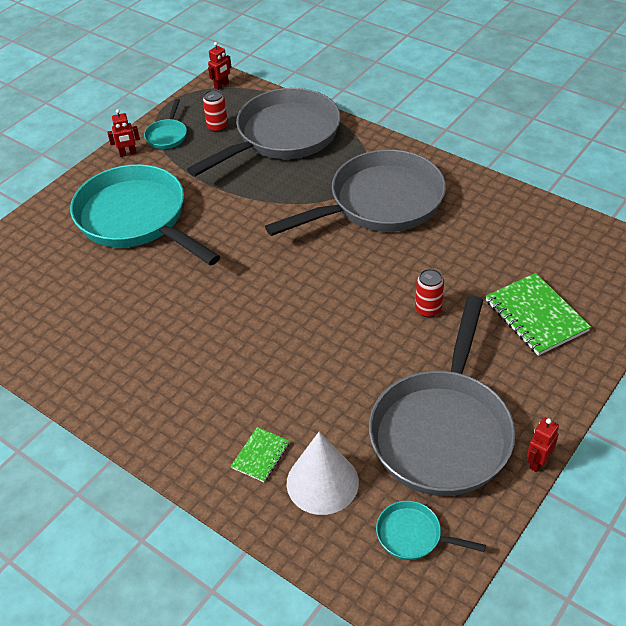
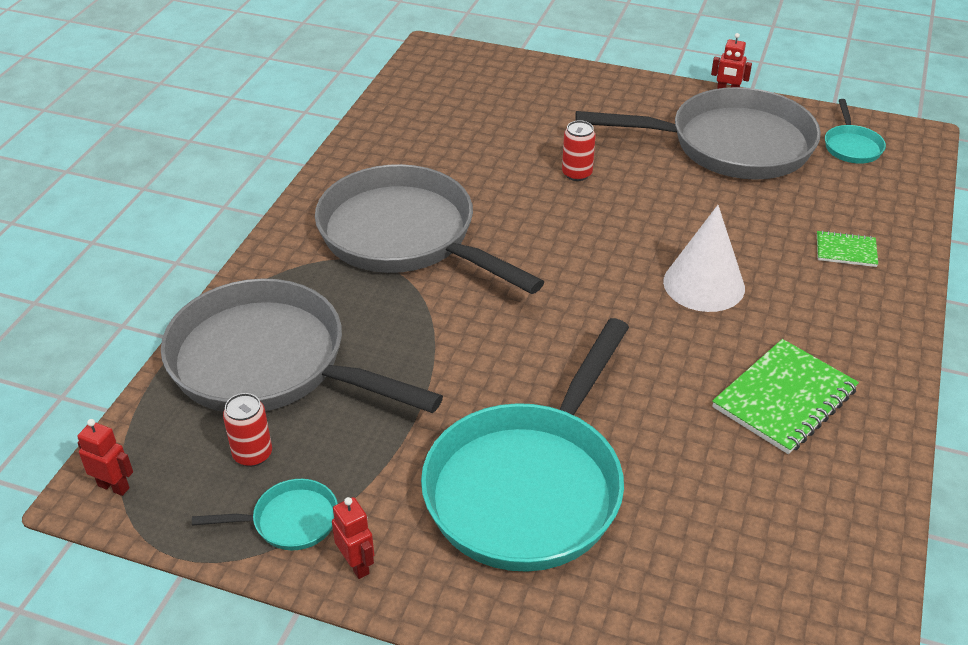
camera: 110 degrees left, 5 degrees down
white cone [287,432,359,515] -> white cone moved to [663,205,745,312]
green notebook [486,273,591,356] -> green notebook moved to [712,339,859,454]

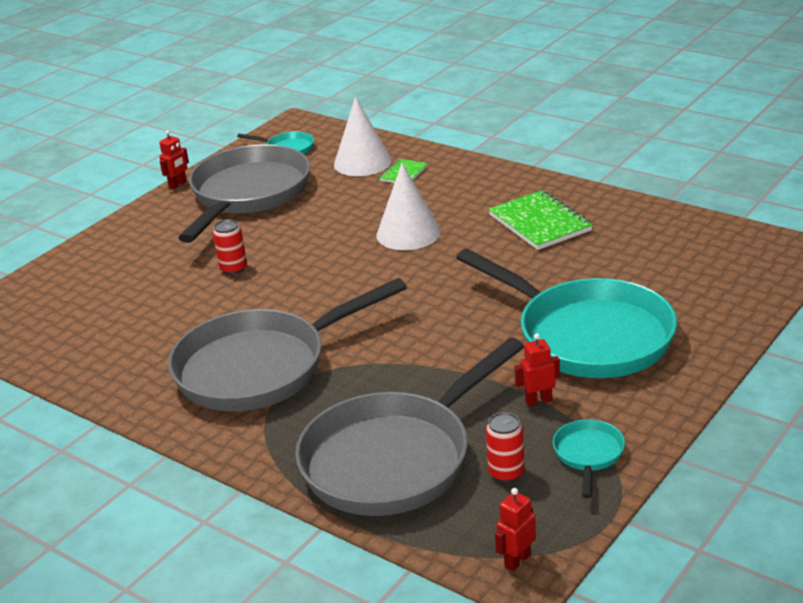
camera: 70 degrees left, 10 degrees down
red robot [332,497,374,579] -> red robot moved to [514,333,560,406]
none -> white cone [334,97,392,176]

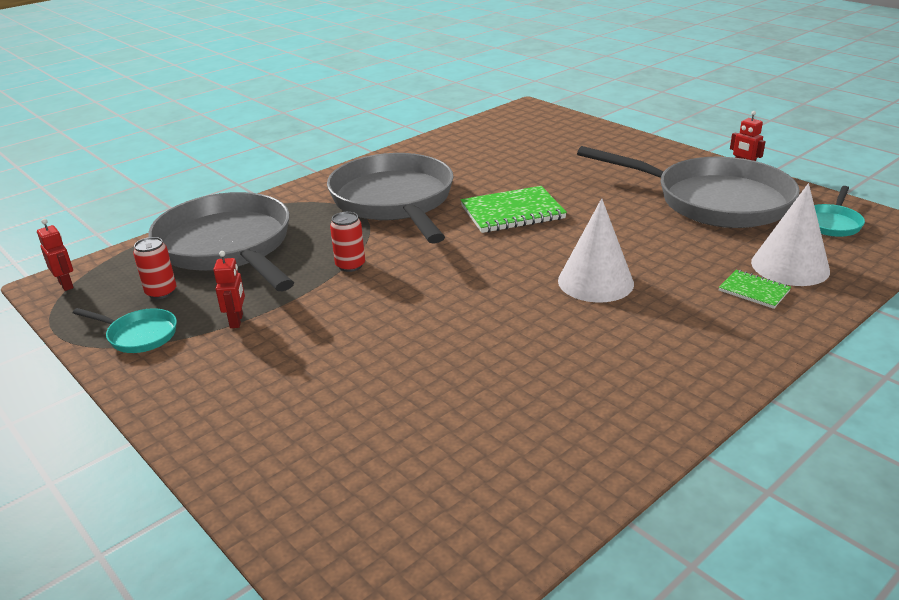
camera: 100 degrees right, 0 degrees up
red can [213,219,247,275] -> red can moved to [330,212,365,272]
turquoise pan [456,249,677,378] -> none
green notebook [488,190,593,250] -> green notebook moved to [461,186,567,233]

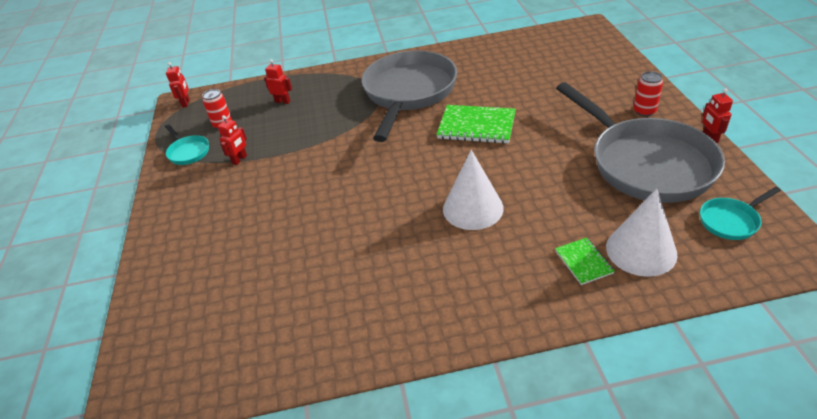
camera: 35 degrees right, 10 degrees up
grey pan [148,192,294,291] -> red robot [264,59,292,104]
red can [330,212,365,272] -> red can moved to [634,71,663,116]

